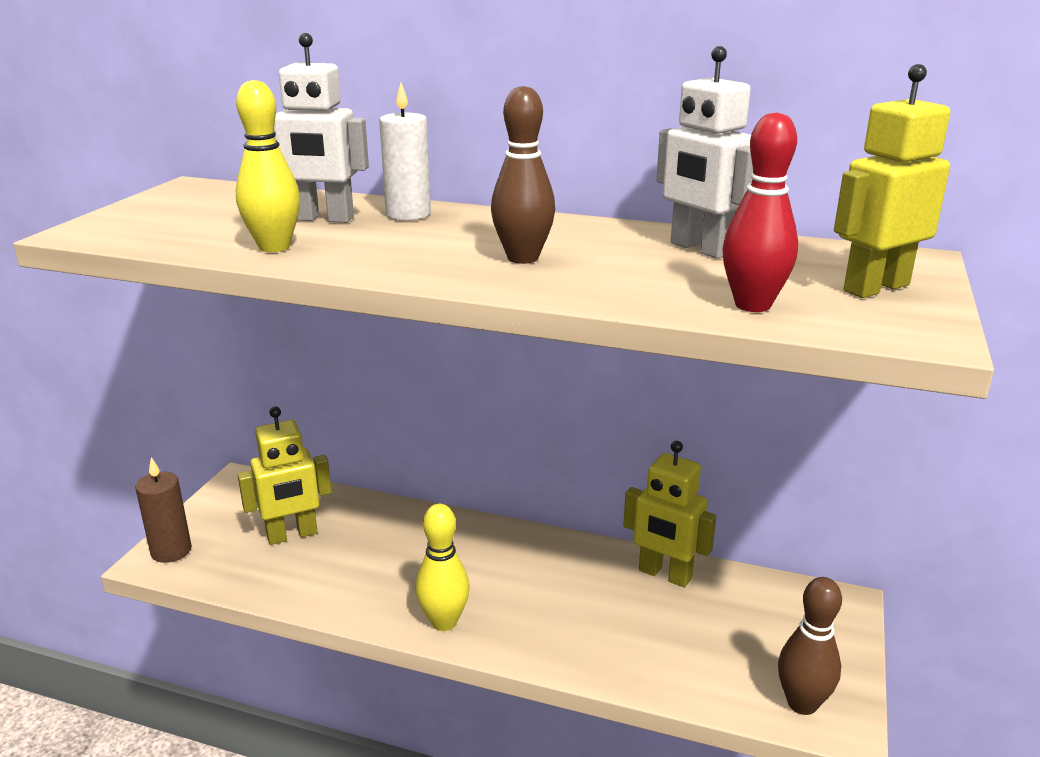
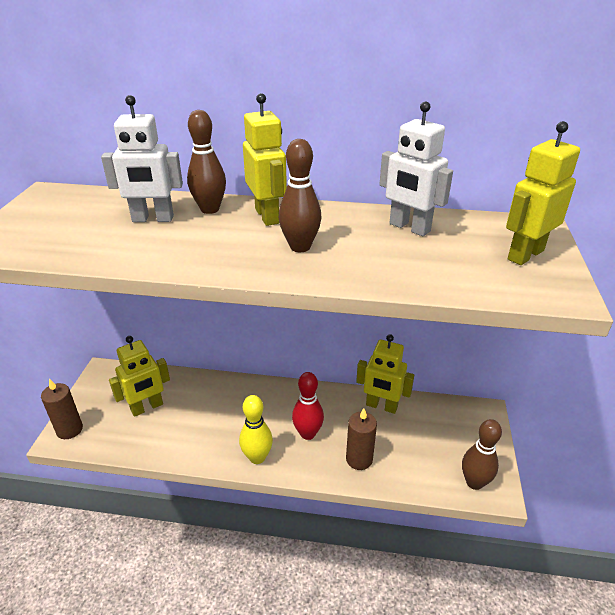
camera: 10 degrees left, 10 degrees up
yellow bowling pin [236,80,300,252] -> none
white candle [379,83,431,220] -> brown bowling pin [187,110,226,214]
red bowling pin [723,113,798,312] -> red bowling pin moved to [292,372,324,440]
none -> yellow robot [243,93,287,226]
none -> brown candle [346,408,377,470]

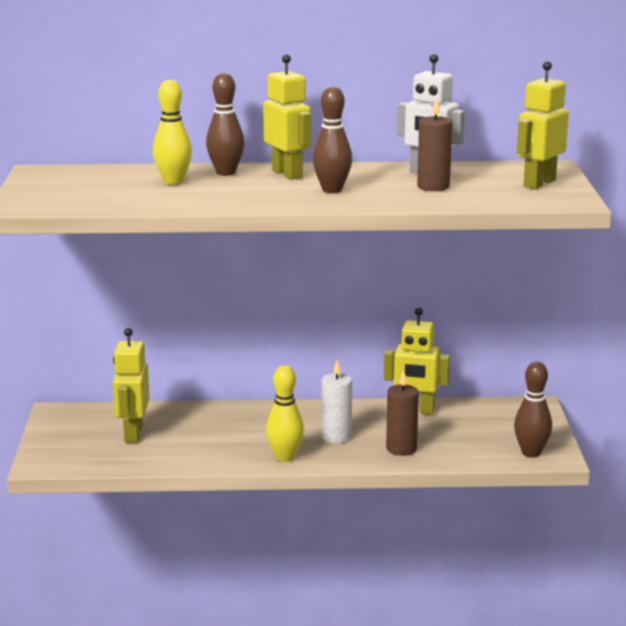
camera: 10 degrees left, 15 degrees down
brown candle [41,379,83,439] -> brown candle moved to [417,97,452,191]
white robot [101,95,183,222] -> yellow bowling pin [153,80,192,185]
yellow robot [109,336,170,417] -> yellow robot turned 135 degrees clockwise [113,328,150,443]
red bowling pin [292,372,324,440] -> white candle [321,360,352,443]

